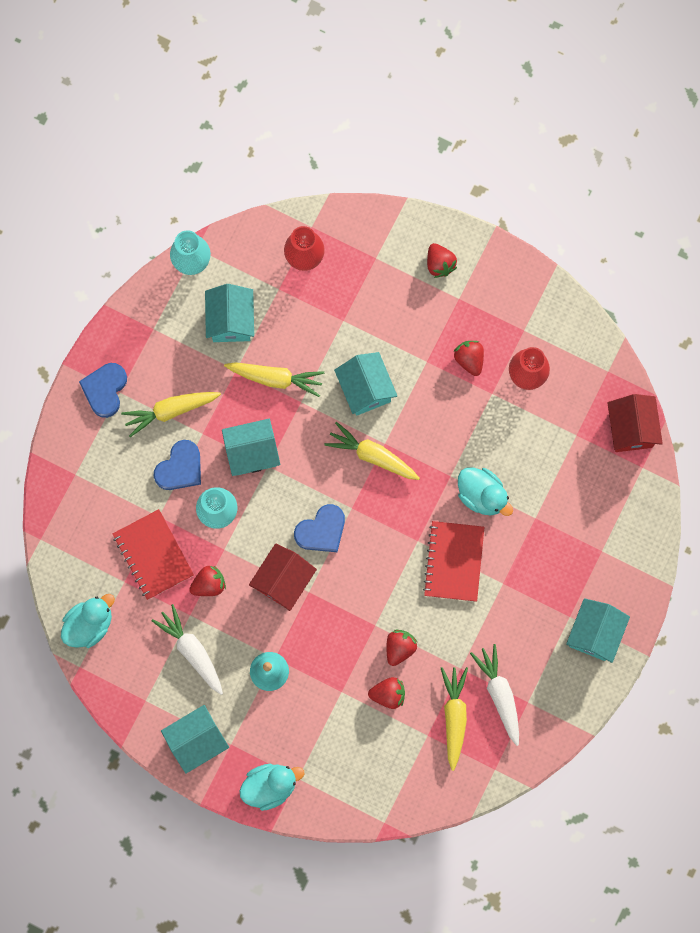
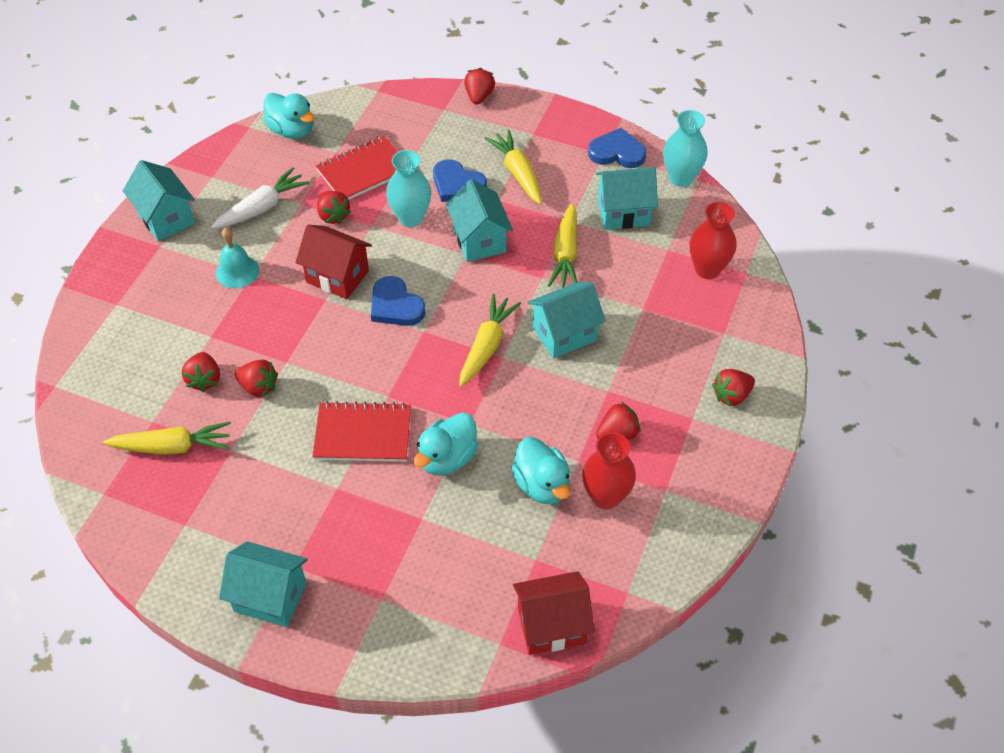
camera: 85 degrees right, 25 degrees down
blue heart [79,363,127,418] -> blue heart moved to [588,128,646,168]
turquoise duck [240,764,304,811] -> turquoise duck moved to [511,437,570,504]
white carrot [470,644,519,746] -> none
none -> red strawberry [464,68,495,105]

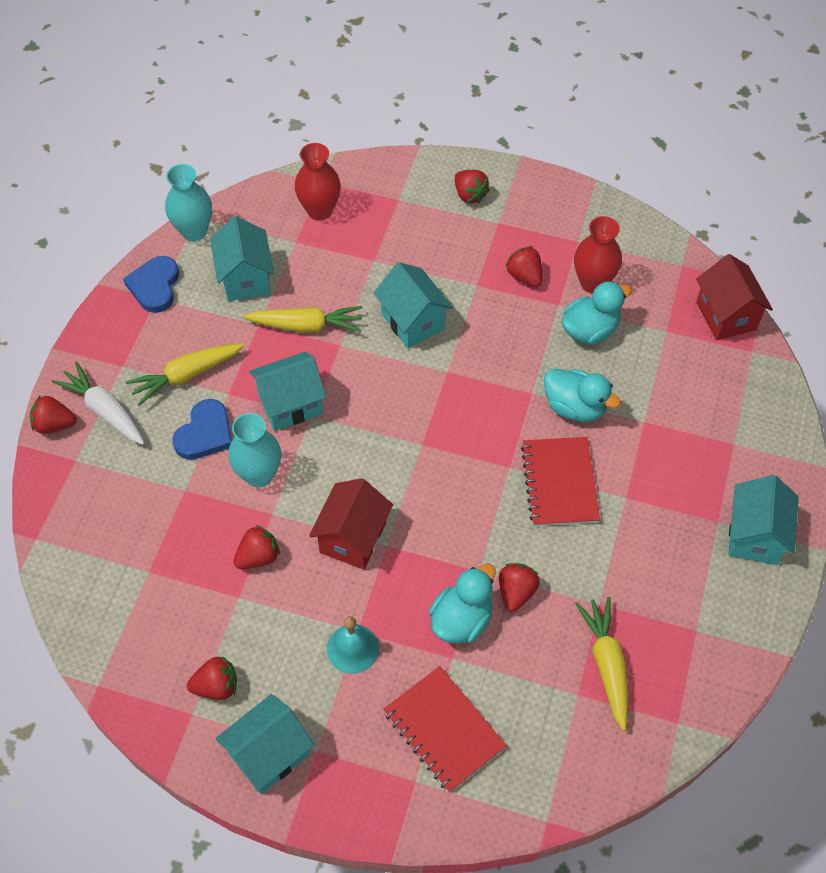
camera: 95 degrees left, 5 degrees up
red strawberry [182,352,220,392] -> red strawberry moved to [187,656,237,700]
white carrot [211,167,310,229] -> white carrot moved to [52,362,145,445]
turquoise duck [263,93,315,139] -> turquoise duck moved to [429,564,496,644]
red notebook [316,136,398,200] -> red notebook moved to [383,666,507,793]
blue heart [371,276,426,326] -> none
yellow carrot [459,294,521,386] -> none

